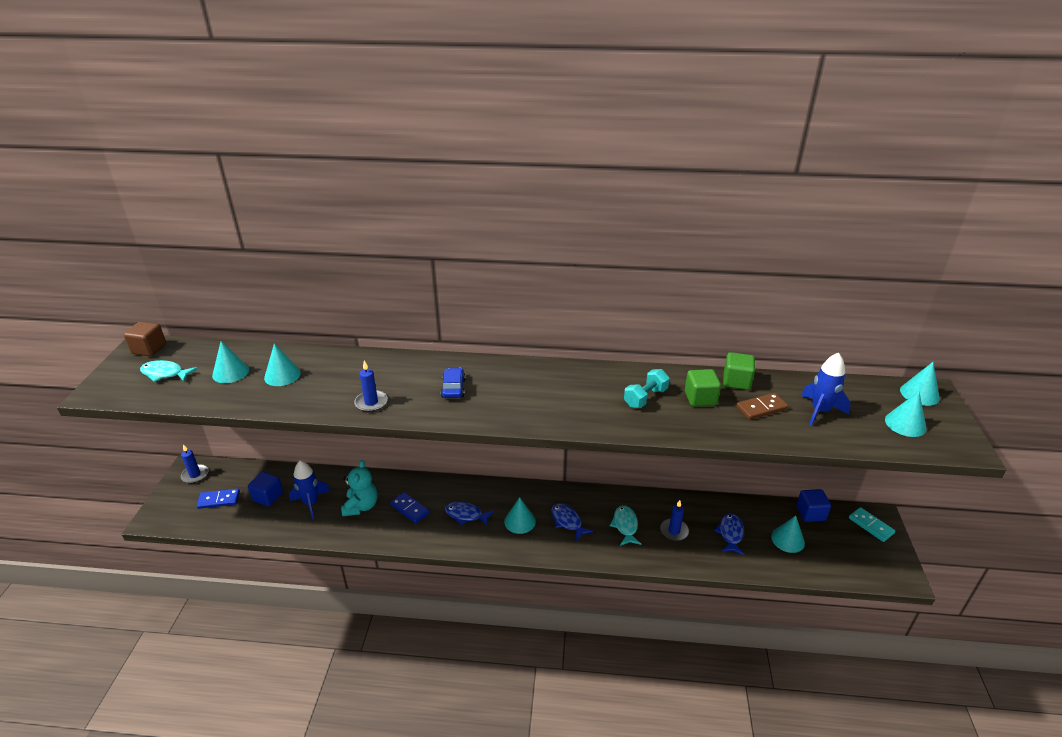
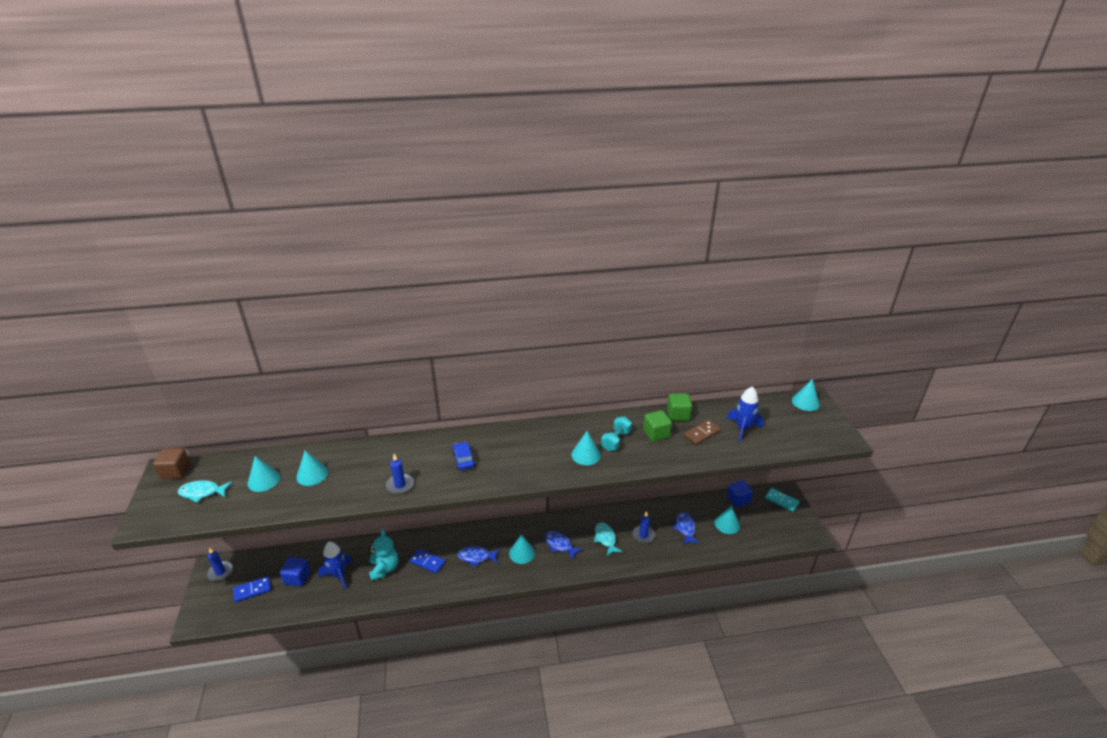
camera: 15 degrees left, 0 degrees up
turquoise cone [885,391,927,437] -> turquoise cone moved to [571,431,601,465]

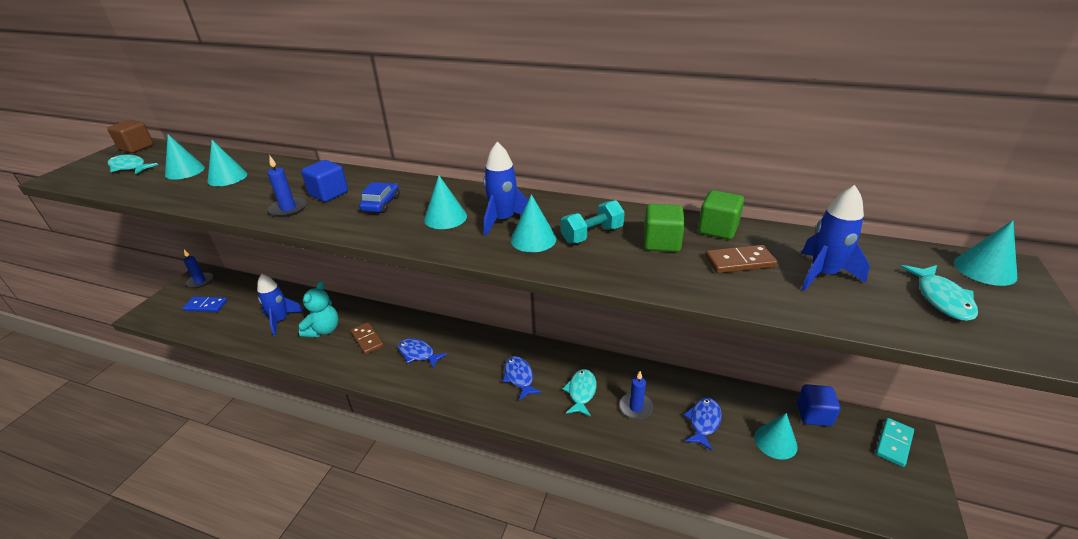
camera: 30 degrees right, 0 degrees up
blue cube [280,557,310,587] -> blue cube moved to [301,160,348,202]
blue domino [409,549,445,574] -> brown domino [350,322,384,355]
turquoise cone [509,534,535,564] -> turquoise cone moved to [424,176,467,229]
turquoise domino [765,488,799,512] -> turquoise domino turned 60 degrees clockwise [876,418,914,467]
none -> blue rocket [483,142,528,236]
none -> turquoise fish [901,265,978,321]

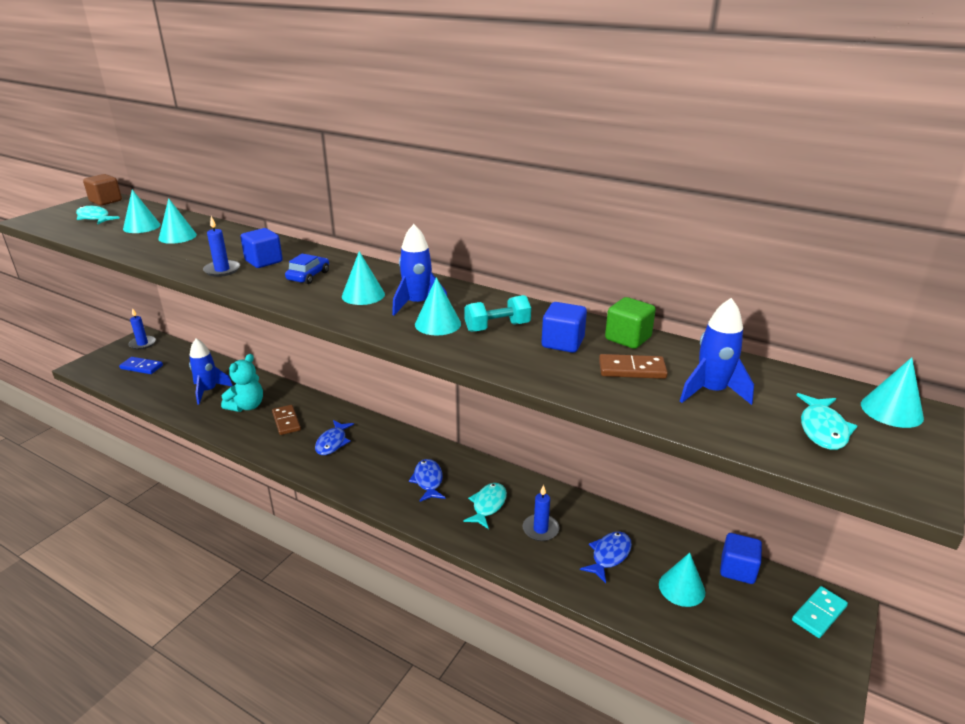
camera: 10 degrees right, 5 degrees down
blue fish [398,338,447,368] -> blue fish turned 120 degrees counterclockwise [315,420,354,455]
green cube [644,204,685,252] -> blue cube [542,302,587,353]

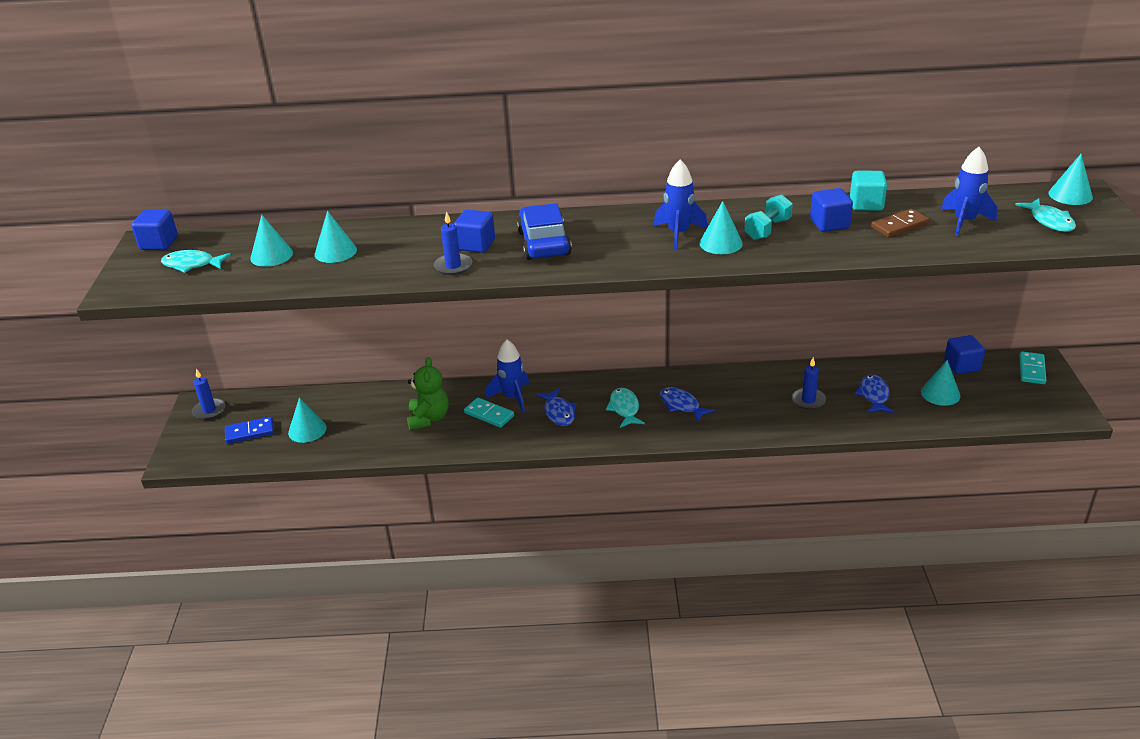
camera: 30 degrees left, 5 degrees up
brown cube [83,174,122,206] -> blue cube [132,210,178,250]
blue rocket [189,338,233,405] -> blue rocket moved to [486,340,529,413]
turquoise teddy bear [221,354,263,412] -> green teddy bear [407,357,449,430]
brown domino [272,405,301,435] -> turquoise domino [464,398,514,428]
blue car [285,254,329,284] -> blue car [517,203,572,260], size x1.73
turquoise cone [342,251,385,305] -> turquoise cone moved to [288,397,327,443]
turquoise fish [463,483,507,529] -> turquoise fish moved to [606,388,645,428]
green cube [605,297,656,349] -> turquoise cube [850,171,887,211]

